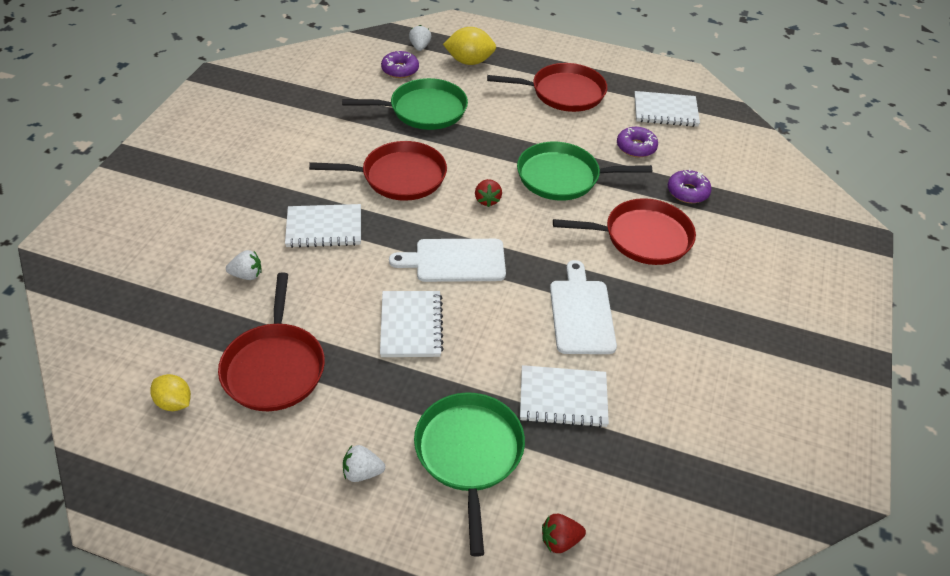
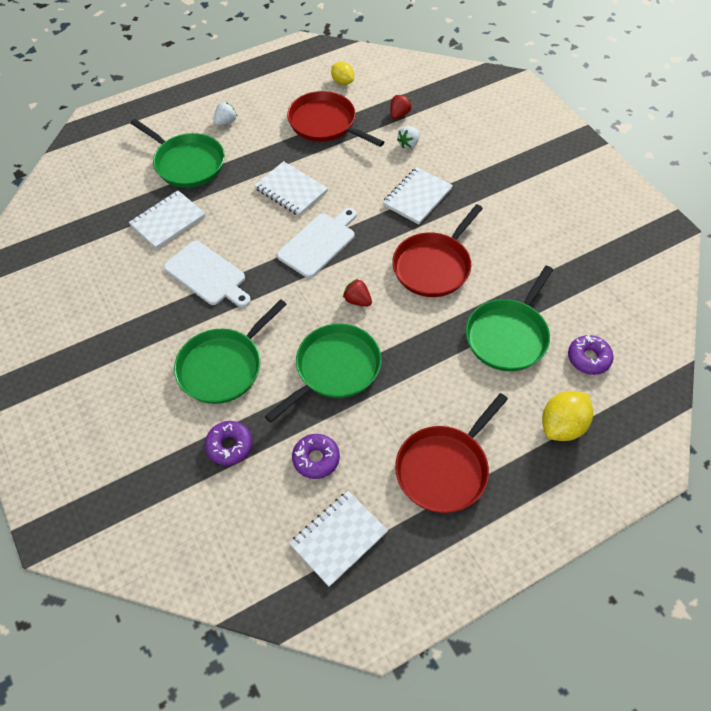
camera: 135 degrees right, 10 degrees up
yellow lemon [150,374,191,411] -> yellow lemon turned 60 degrees clockwise [331,62,354,85]
white strawberry [409,25,431,51] -> none
red strawberry [542,514,586,553] -> red strawberry moved to [390,95,411,119]
red pan [553,198,696,265] -> green pan [174,299,287,404]

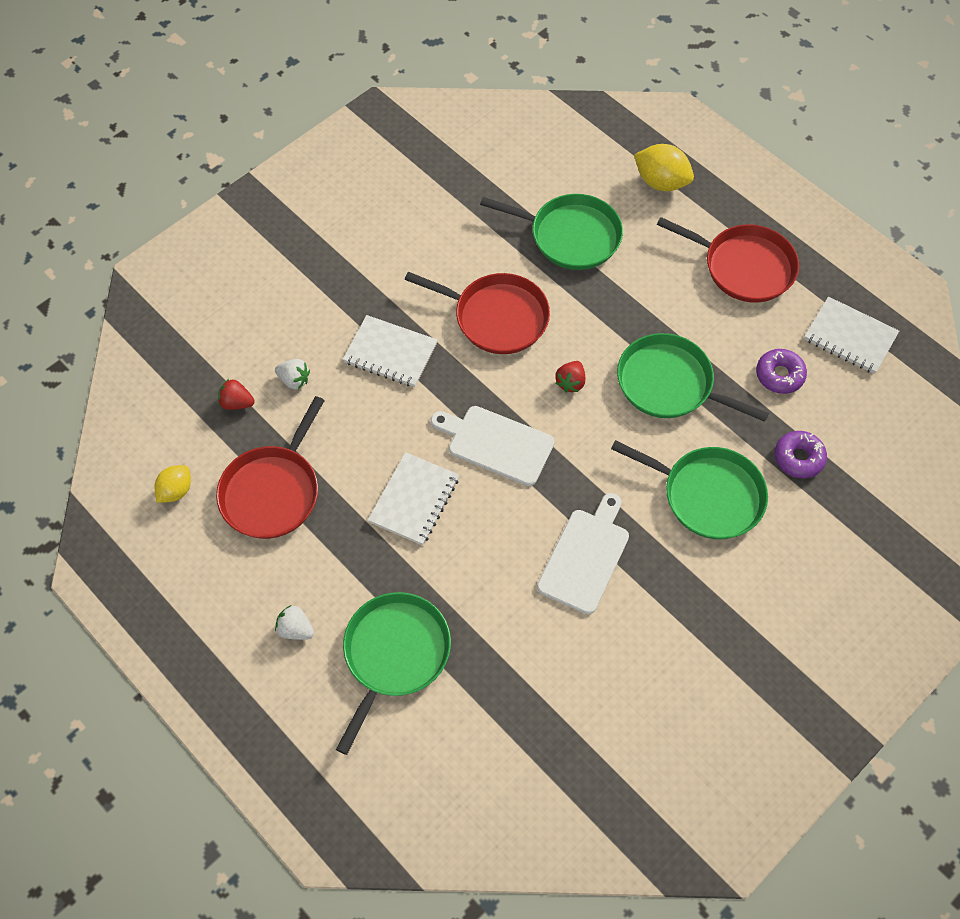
camera: 105 degrees left, 5 degrees up
white notebook [129,190,206,249] -> none
purple donut [568,335,614,375] -> none

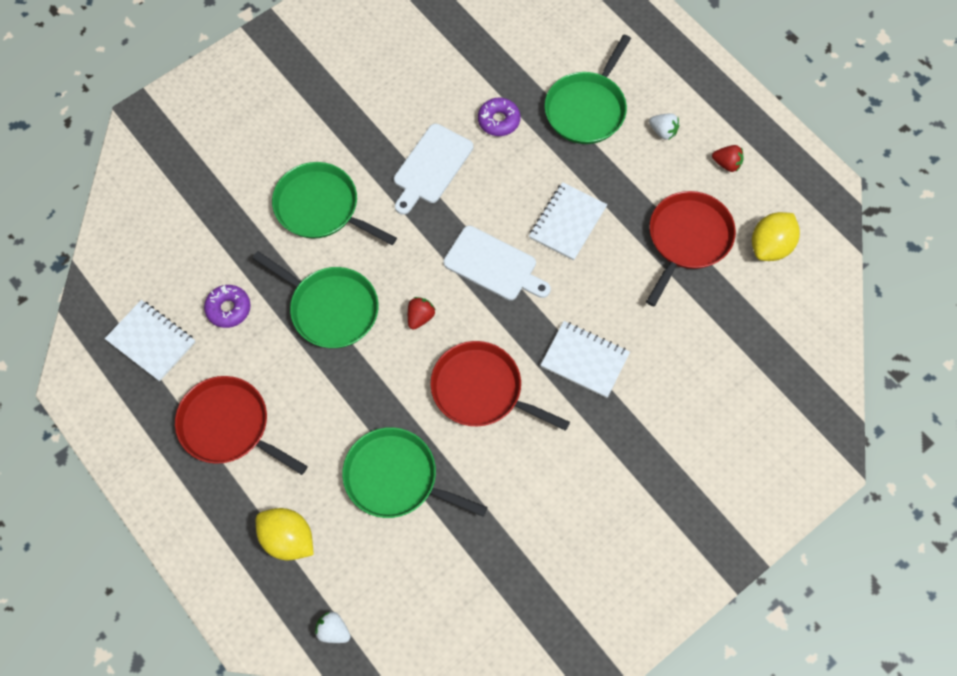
camera: 175 degrees left, 5 degrees up
yellow lemon [154,465,191,503] -> yellow lemon [752,212,800,261], size x1.57
red strawberry [218,379,255,410] -> red strawberry moved to [712,145,744,172]
white strawberry [275,359,310,390] -> white strawberry moved to [315,612,351,643]
purple donut [774,431,827,479] -> purple donut moved to [478,98,520,136]

